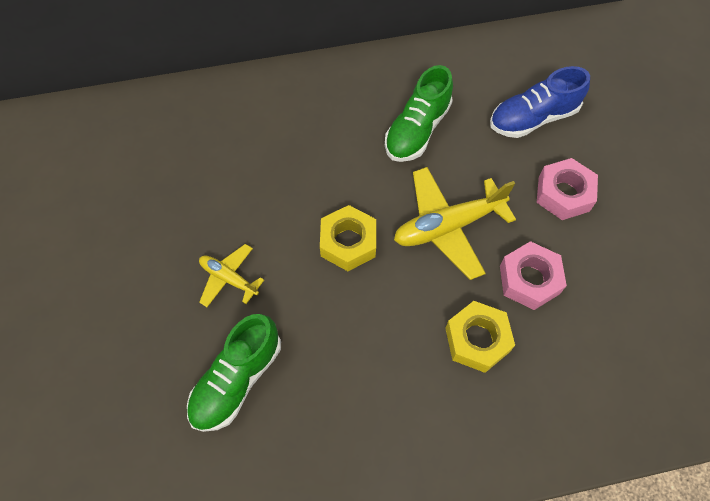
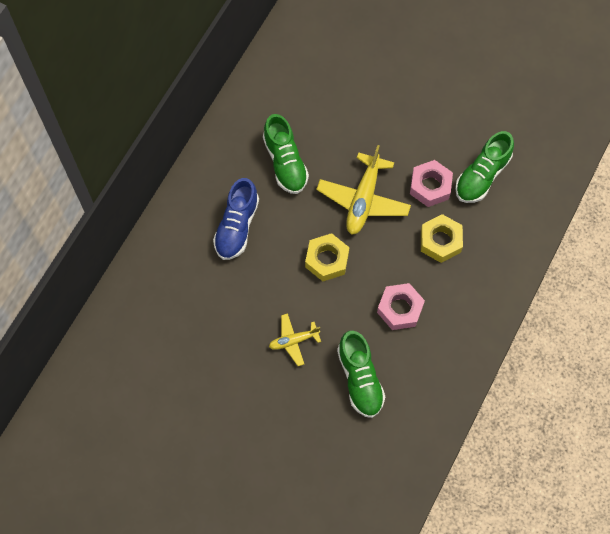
camera: 50 degrees left, 5 degrees up
blue shoe [490,66,590,138] -> blue shoe moved to [213,178,259,260]
pink nut [537,158,598,220] -> pink nut moved to [377,283,425,330]
none -> green shoe [455,131,514,203]

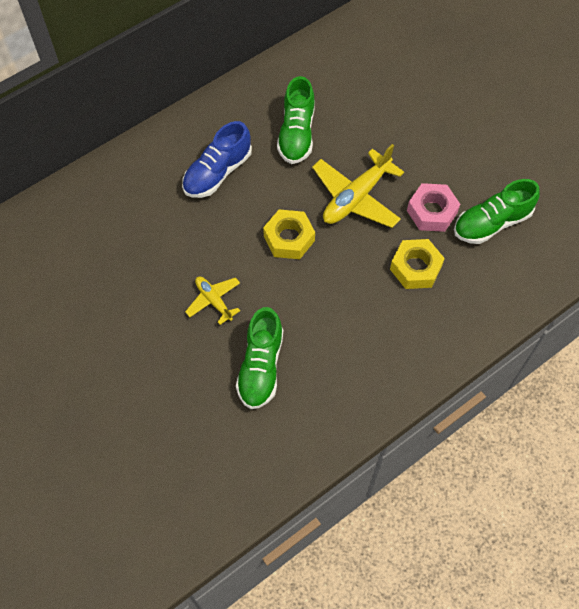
camera: 25 degrees right, 5 degrees down
yellow plane [269,313,321,366] -> yellow plane turned 45 degrees clockwise [185,276,240,325]
pink nut [377,283,425,330] -> none

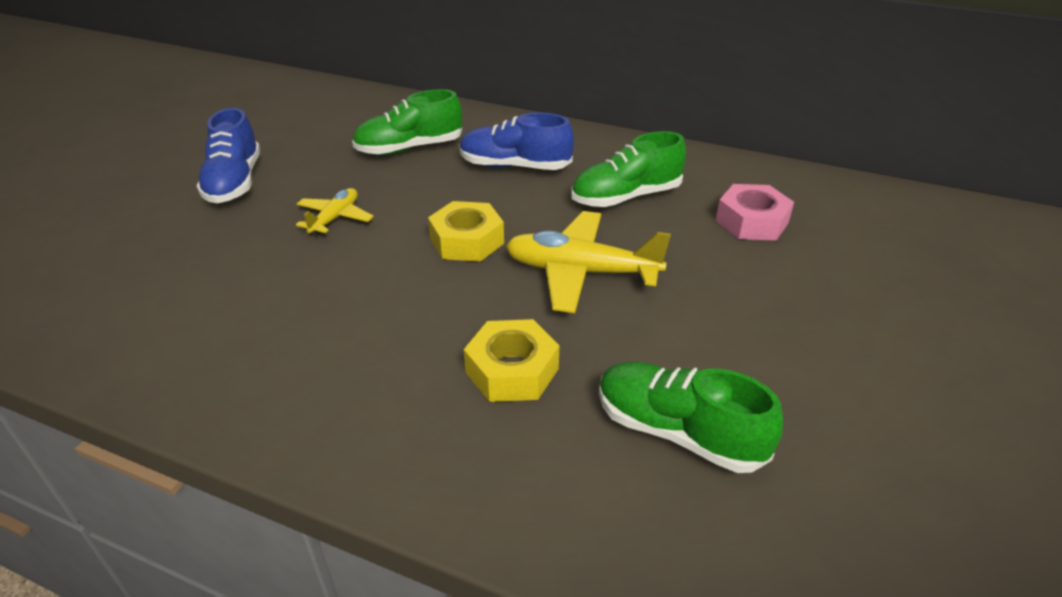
camera: 60 degrees right, 25 degrees down
green shoe [236,307,283,409] -> green shoe moved to [352,89,462,155]
pink nut [407,183,460,232] -> pink nut moved to [715,184,794,241]
none -> blue shoe [197,108,260,203]

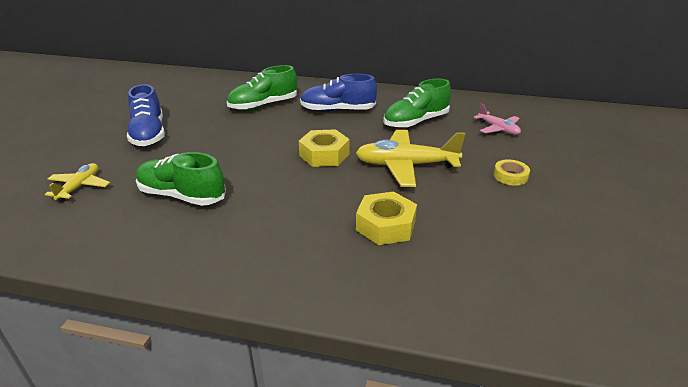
camera: 10 degrees left, 5 degrees down
yellow plane [296,188,374,236] -> yellow plane moved to [45,163,110,202]
green shoe [599,362,783,473] -> green shoe moved to [136,152,226,206]
pink nut [715,184,794,241] -> pink plane [474,103,521,135]
none -> yellow tape [494,159,530,186]

